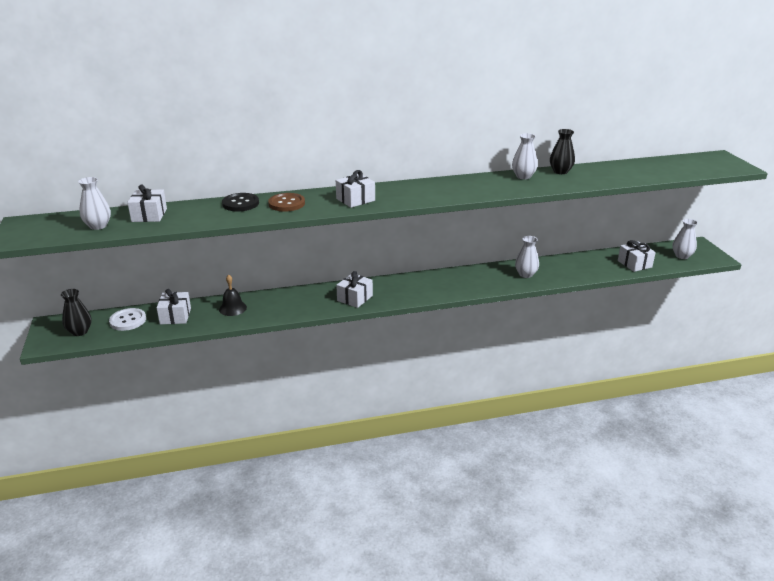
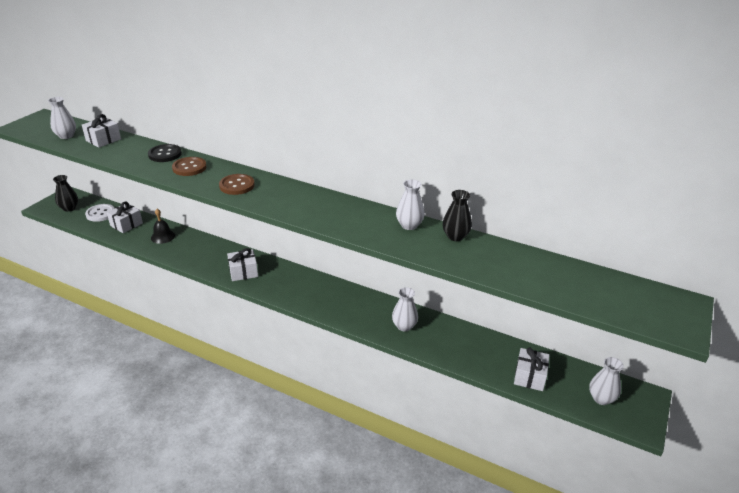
camera: 40 degrees right, 5 degrees up
white gift [336,170,375,208] -> brown button [219,174,255,195]

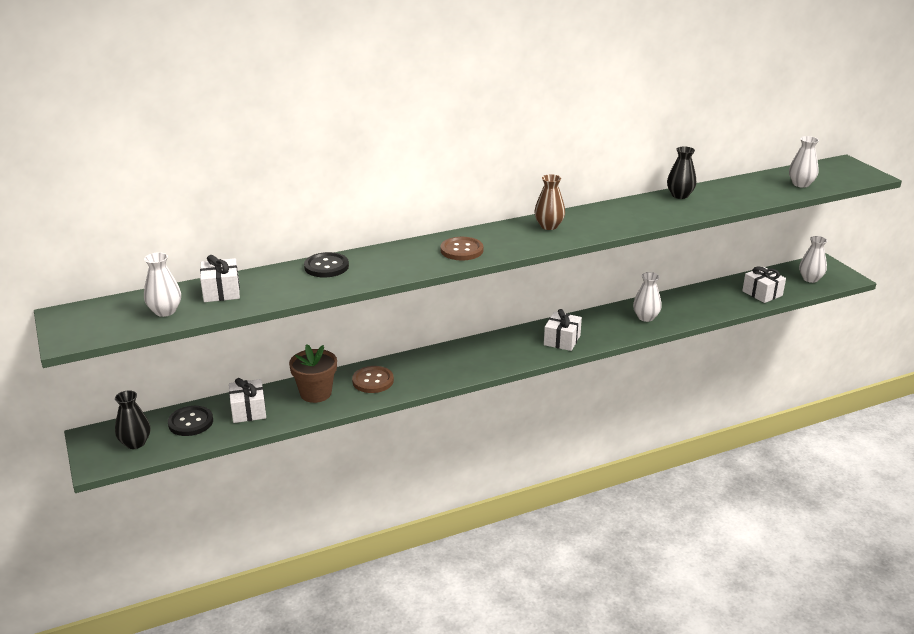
camera: 50 degrees left, 5 degrees down
white button [85,204,115,222] -> black button [168,406,213,436]
black bell [151,209,175,244] -> brown flower pot [289,344,337,403]
brown button [172,157,207,176] -> brown button moved to [352,366,394,393]
white gift [227,248,258,281] -> white gift moved to [544,309,582,351]
white vase [396,180,425,230] -> white vase moved to [789,136,819,188]
none -> brown vase [534,174,565,230]

